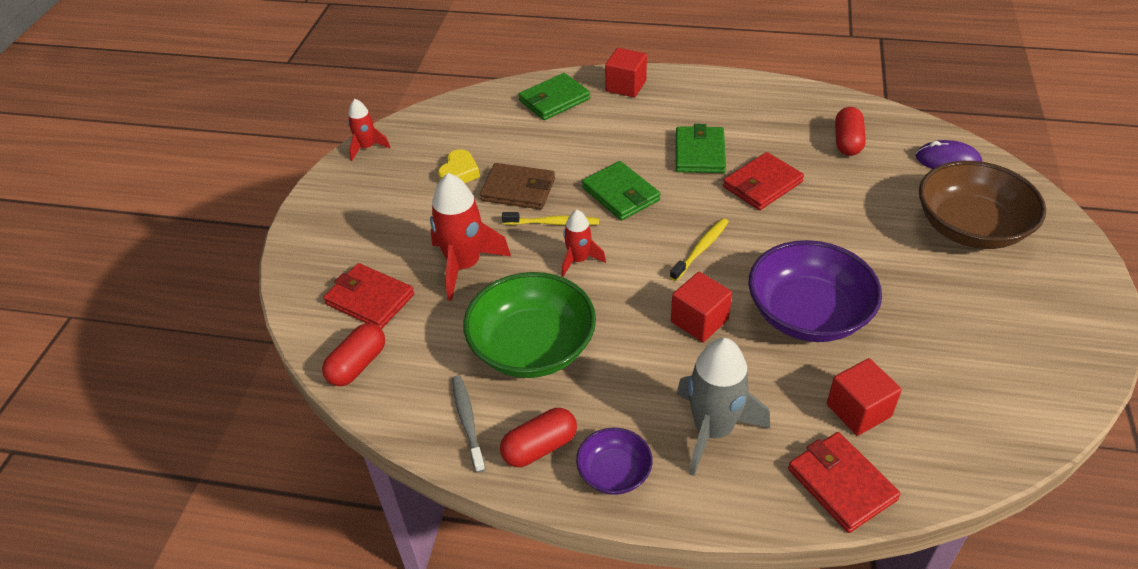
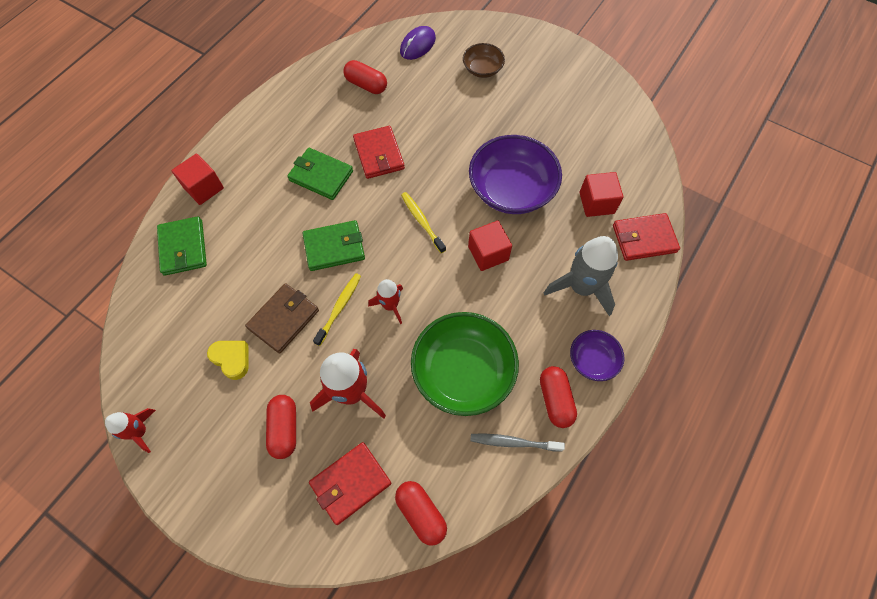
camera: 70 degrees left, 20 degrees up
brown bowl [919,161,1046,249] -> brown bowl [463,43,505,78], size x0.52
none -> red capsule [266,395,296,459]

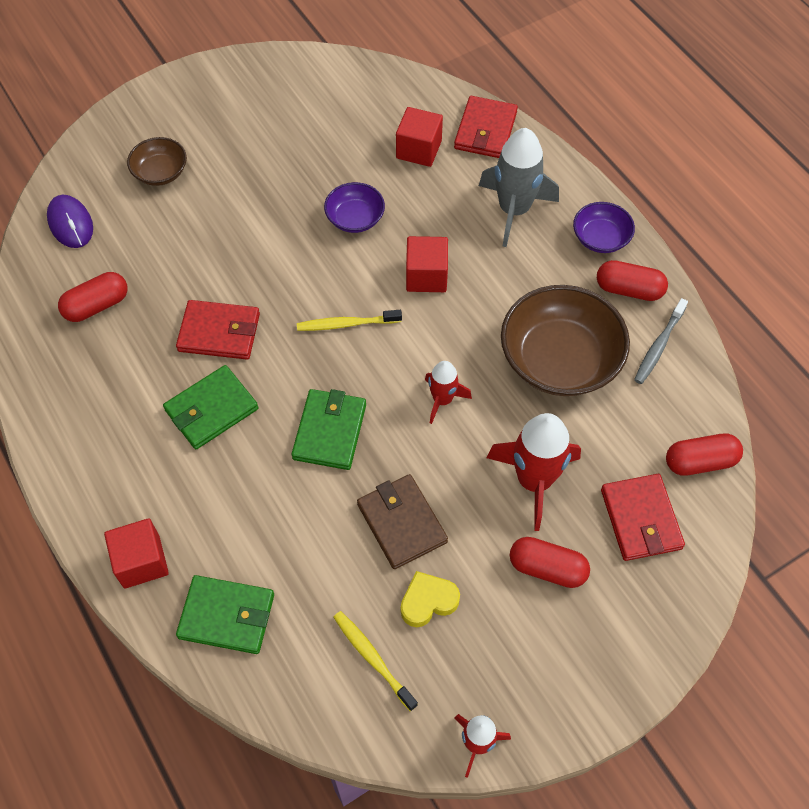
camera: 65 degrees left, 5 degrees down
yellow toothbrush [313,273,361,346] -> yellow toothbrush moved to [333,611,418,711]
green bowl [411,312,519,416] -> brown bowl [501,285,630,396]
purple bowl [469,135,562,214] -> purple bowl [324,182,385,233], size x0.52

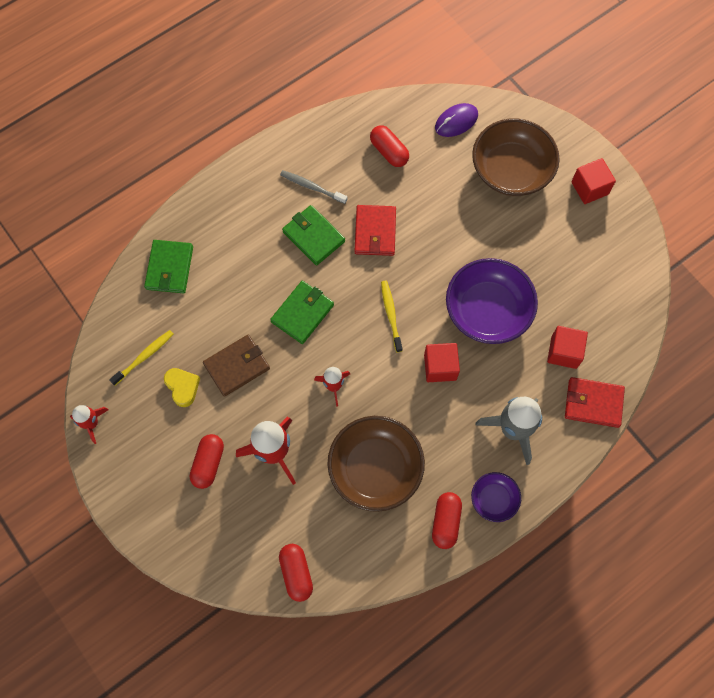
camera: 85 degrees right, 10 degrees up
red cube [104,518,169,589] -> red cube moved to [571,158,616,204]
brown bowl [127,137,187,186] -> brown bowl [472,118,560,196], size x1.93
green wallet [292,389,366,470] -> green wallet turned 60 degrees counterclockwise [270,281,334,344]
purple bowl [324,182,385,233] -> purple bowl [446,258,538,344], size x1.93
red wallet [601,474,685,561] -> none
grey toothbrush [634,298,688,384] -> grey toothbrush moved to [280,170,347,204]

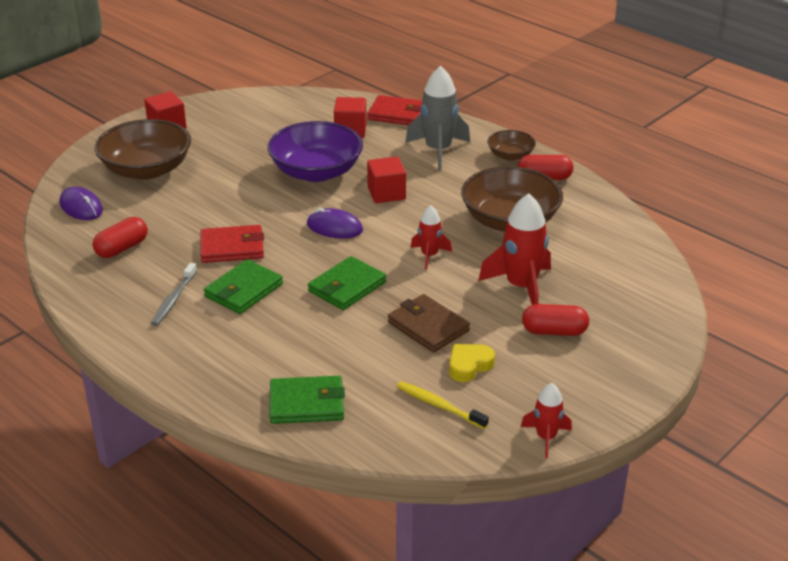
camera: 100 degrees left, 35 degrees down
green wallet [270,281,334,344] -> green wallet turned 75 degrees counterclockwise [308,256,386,310]
red capsule [279,544,313,602] -> none
yellow toothbrush [381,281,403,352] -> purple mouse [307,208,363,239]
purple bowl [471,472,521,522] -> brown bowl [488,130,536,161]
red wallet [565,377,625,428] -> red wallet turned 75 degrees counterclockwise [368,95,422,125]

